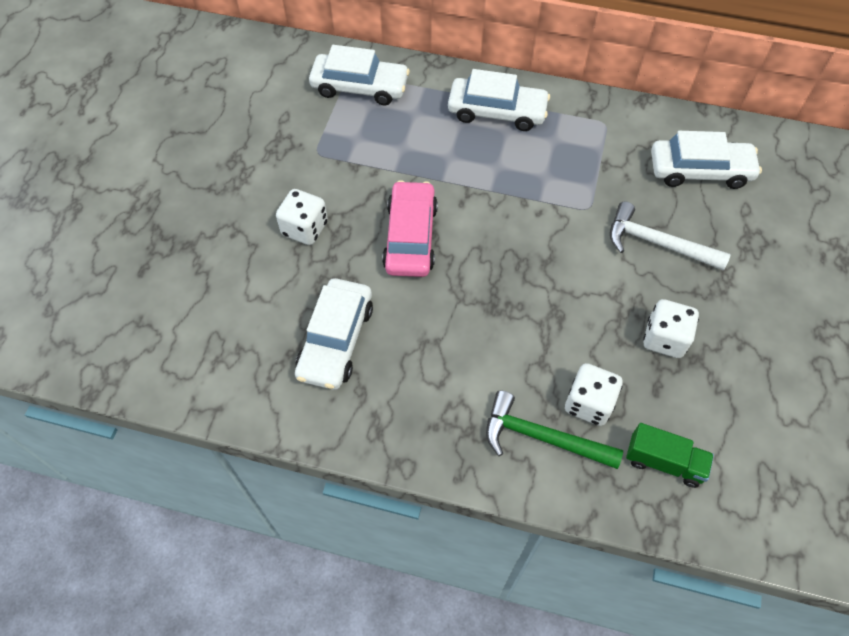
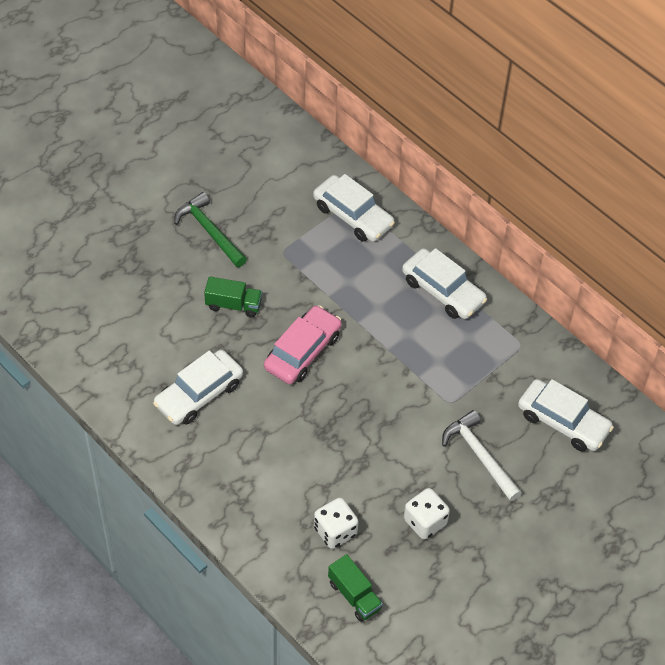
camera: 30 degrees right, 5 degrees down
white dice [276,189,328,245] -> green truck [204,276,262,318]
green hammer [486,391,623,469] -> green hammer moved to [174,192,247,267]

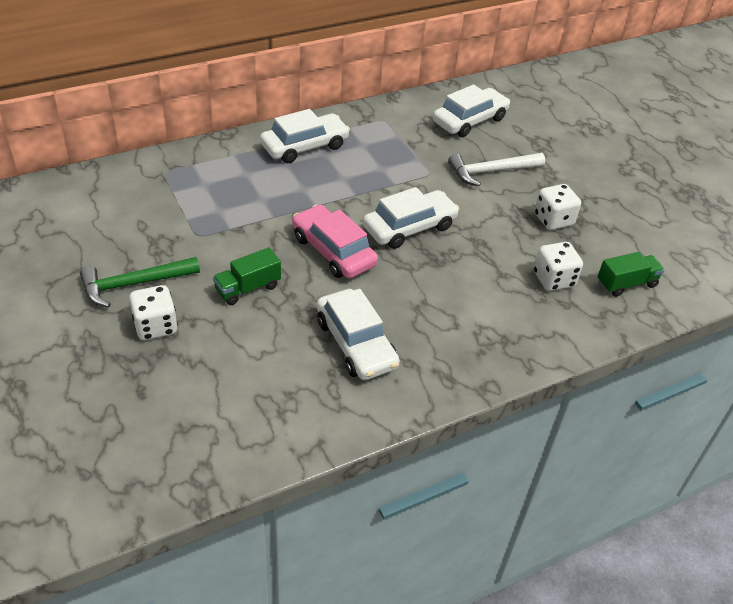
camera: 75 degrees left, 10 degrees down
green truck [204,276,262,318] -> green truck turned 150 degrees counterclockwise [213,247,281,305]
white car [313,174,395,242] -> white car moved to [363,187,459,249]
none -> white dice [129,285,178,340]

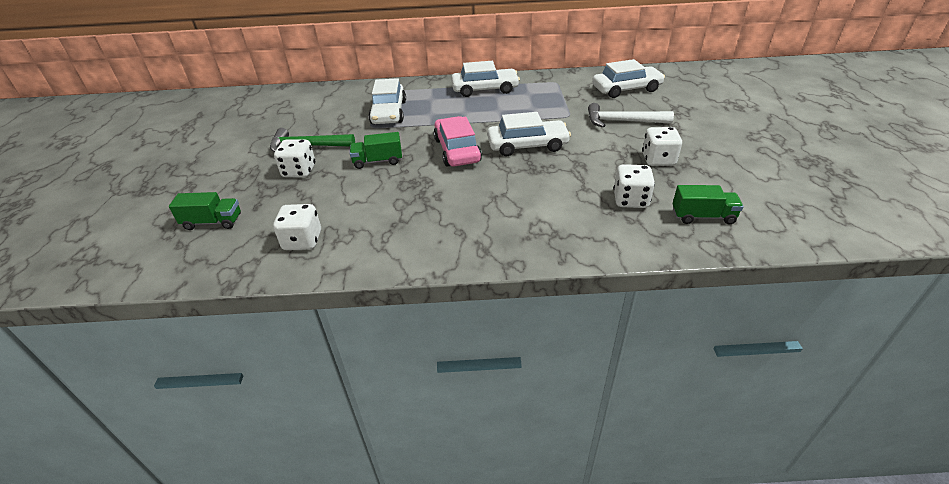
camera: 30 degrees right, 5 degrees down
white car [317,289,400,380] -> white car moved to [369,78,406,124]
none -> green truck [169,192,241,230]
none -> white dice [273,204,321,250]

